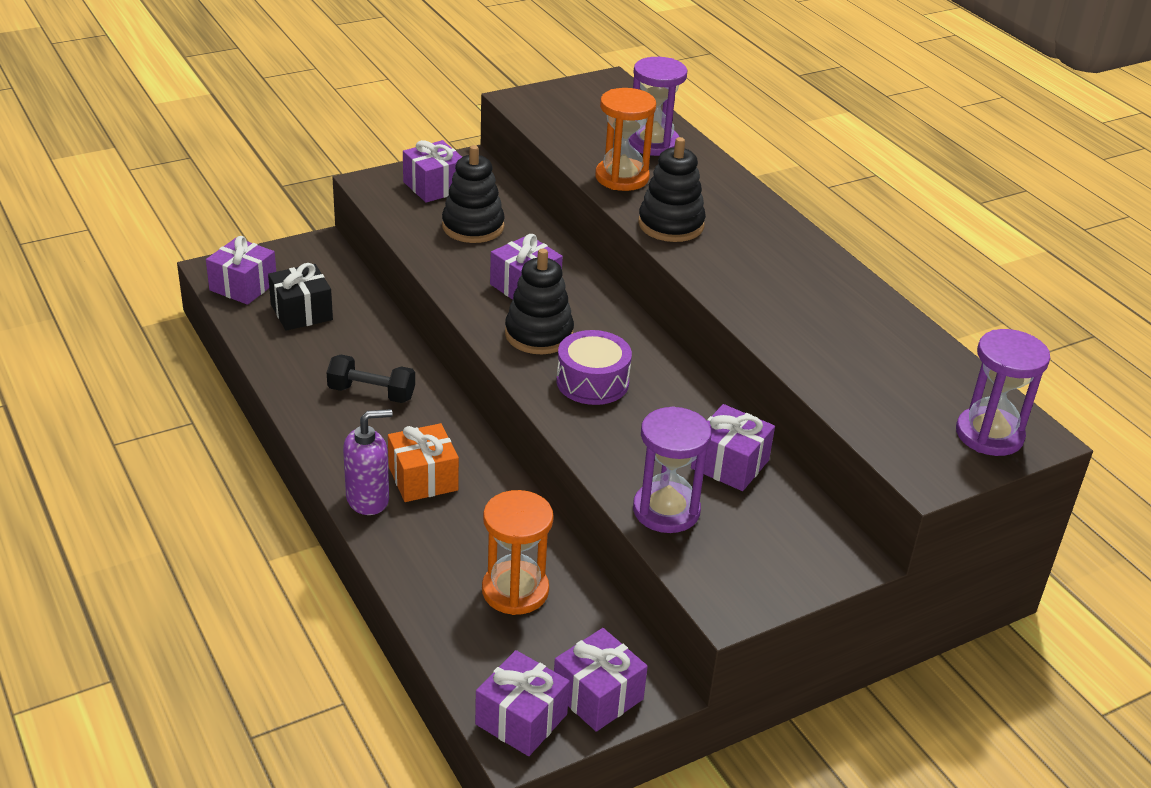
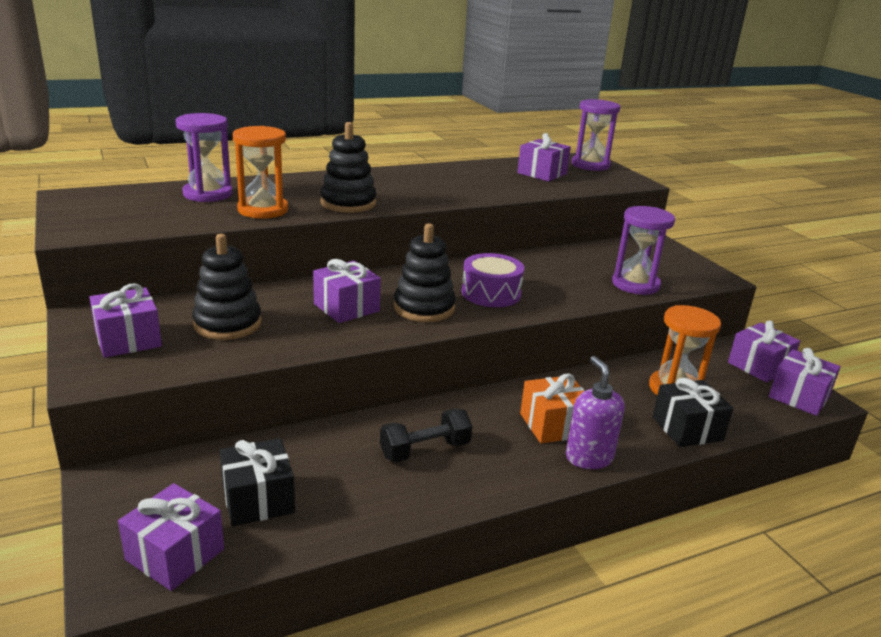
camera: 85 degrees left, 10 degrees down
black dumbbell [327,355,415,403] -> black dumbbell turned 45 degrees clockwise [380,408,472,462]
purple gift [691,404,775,491] -> purple gift moved to [517,133,571,182]
none -> black gift [652,378,733,447]

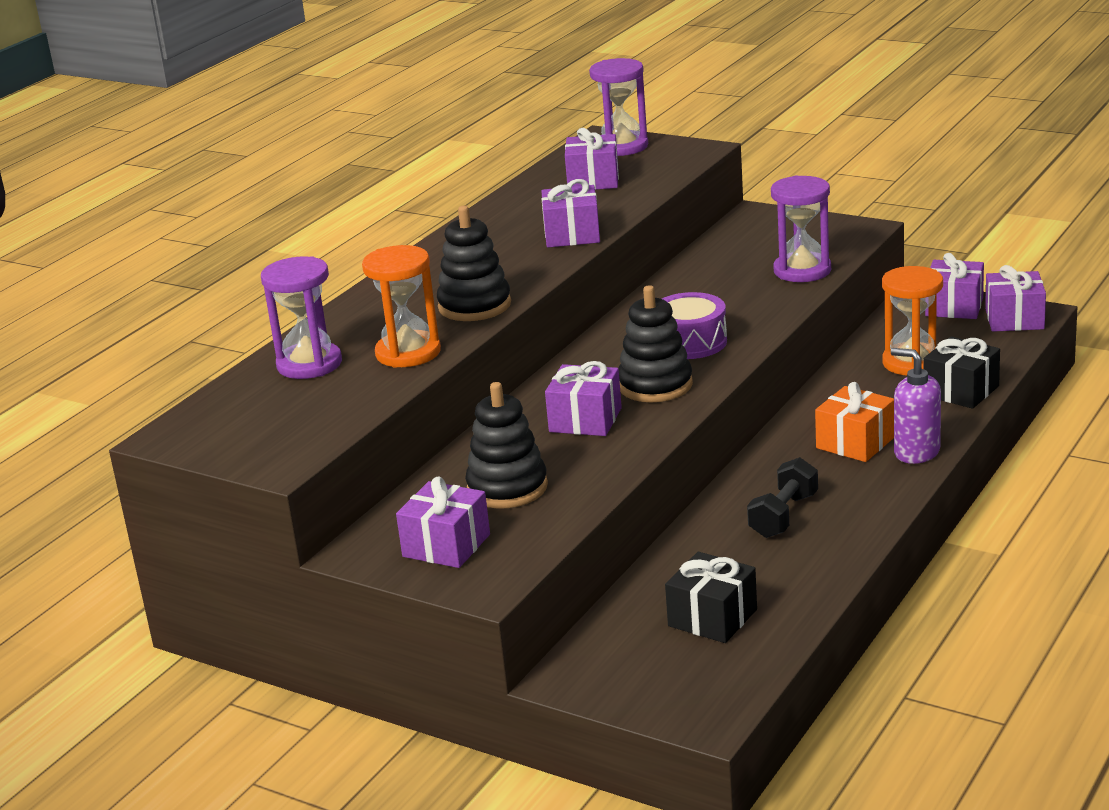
camera: 30 degrees left, 0 degrees up
purple gift [118,483,224,591] -> purple gift moved to [541,179,600,248]

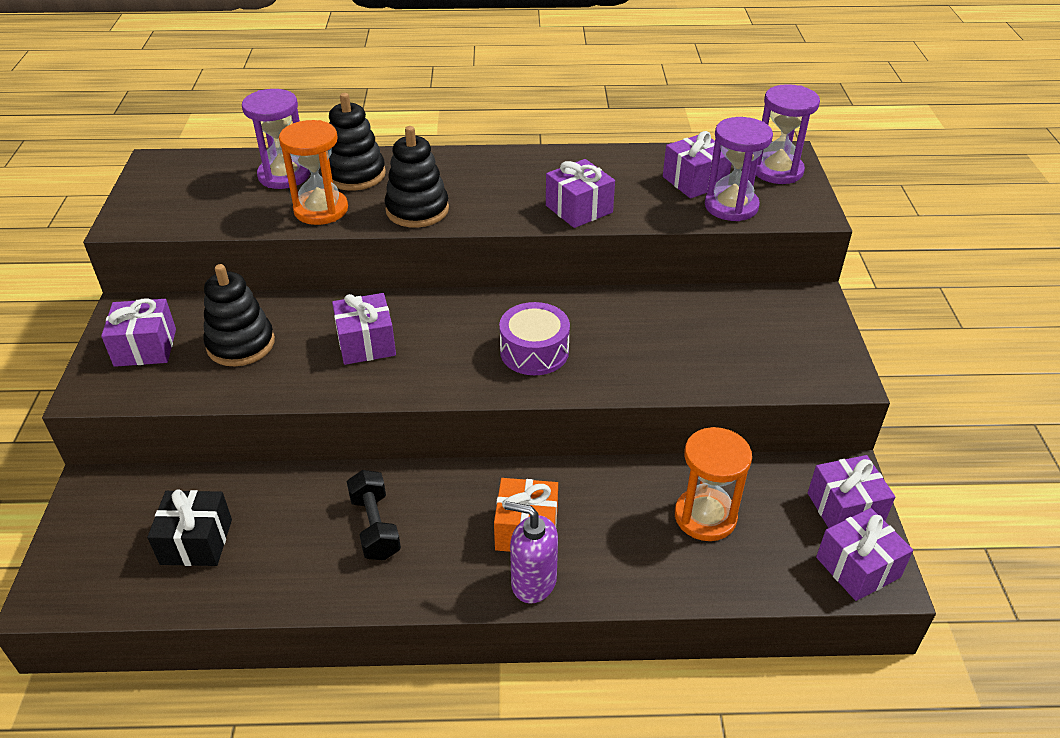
camera: 55 degrees right, 15 degrees up
black stacking toy [618,285,693,402] -> black stacking toy moved to [329,93,386,191]
black dumbbell [747,457,818,538] -> black dumbbell turned 75 degrees clockwise [347,470,401,560]
purple hourglass [771,176,831,282] -> purple hourglass moved to [705,117,773,221]
purple soap dispenser [891,348,941,464] -> purple soap dispenser turned 75 degrees counterclockwise [504,501,558,603]
black gift [924,337,1000,409] -> none

